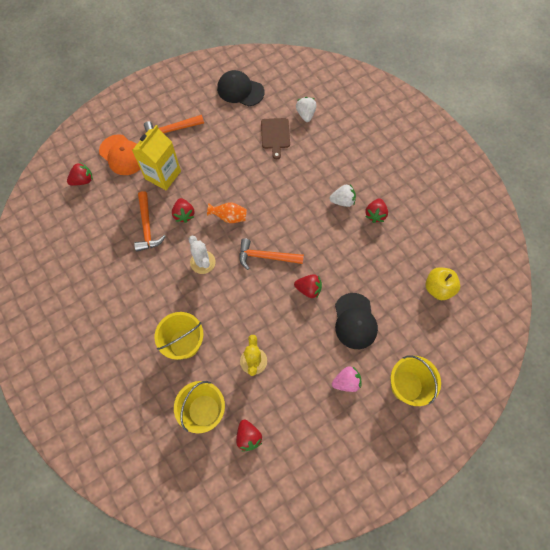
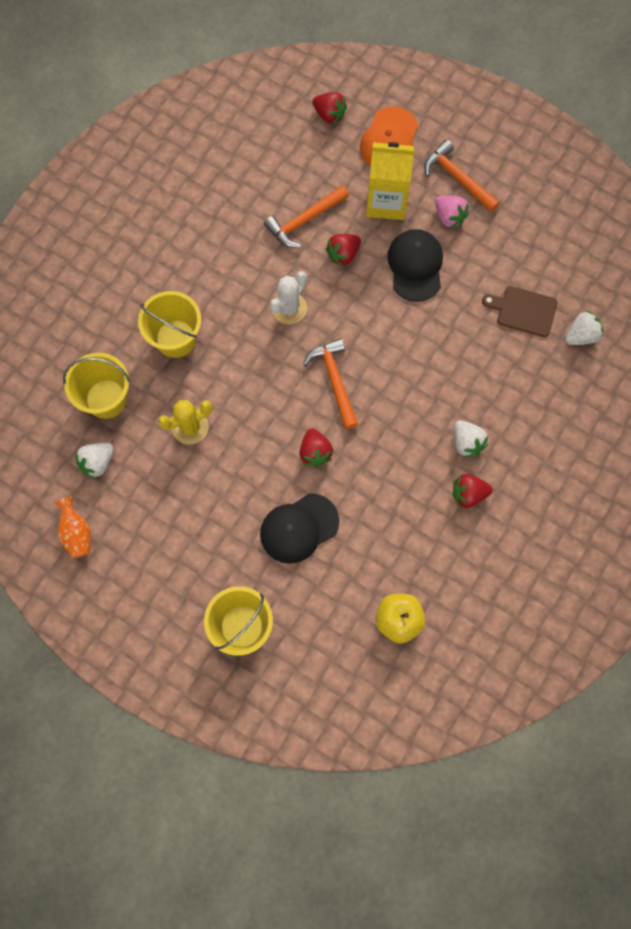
camera: 65 degrees right, 5 degrees up
orange vase [207,202,247,223] -> orange vase moved to [54,496,91,558]
black cap [217,70,264,106] -> black cap moved to [387,229,443,302]
red strawberry [236,420,262,452] -> white strawberry [76,443,114,479]
brown cutting board [261,118,290,159] -> brown cutting board turned 45 degrees clockwise [482,286,557,337]
pink strawberry [332,366,361,392] -> pink strawberry moved to [435,195,469,228]

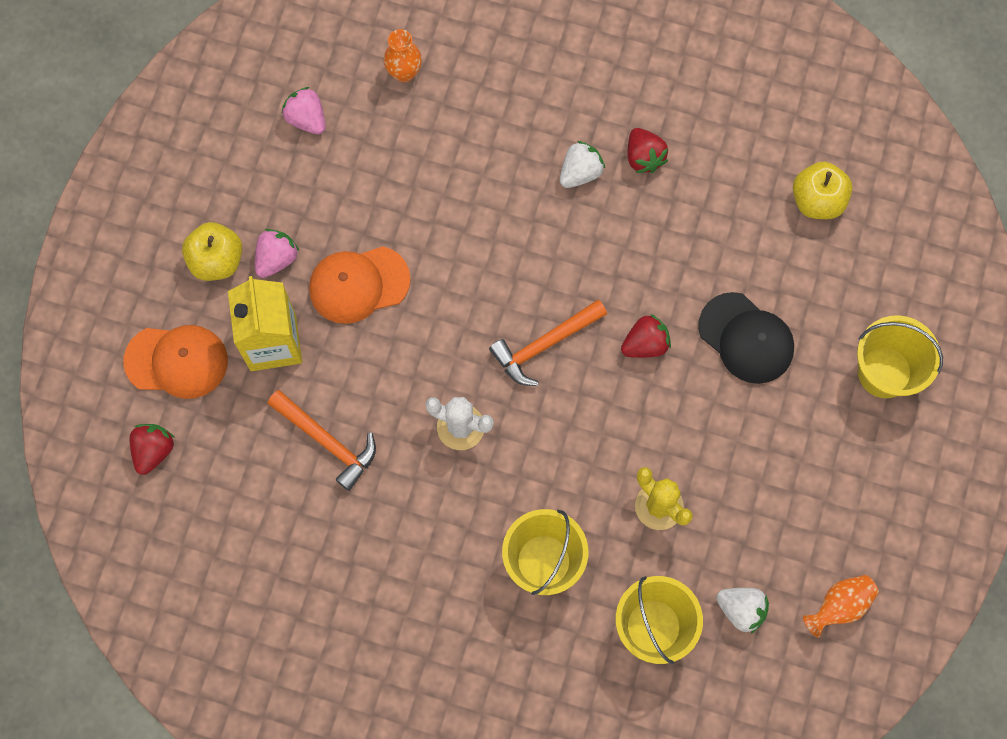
camera: 105 degrees left, 0 degrees up
red strawberry [325,234,361,267] -> none
black cap [387,229,443,302] -> orange cap [309,246,411,324]
orange hammer [424,140,500,212] -> yellow apple [182,222,242,281]
brown cutting board [482,286,557,337] -> none
white strawberry [565,310,604,345] -> orange vase [384,29,422,82]
none -> pink strawberry [282,87,326,135]

